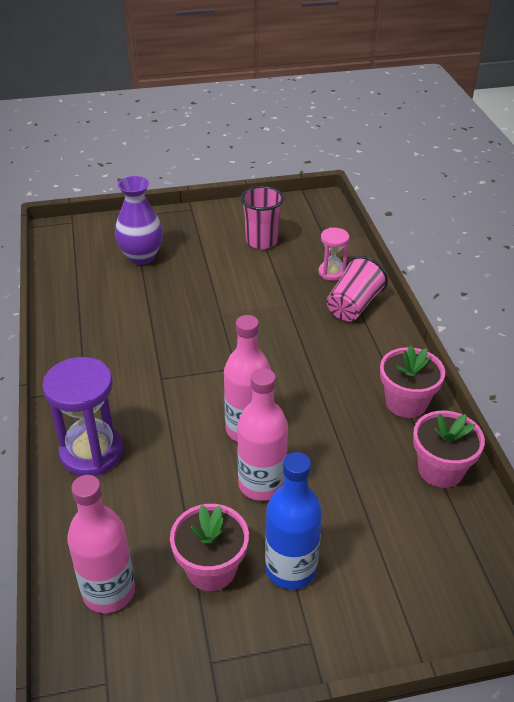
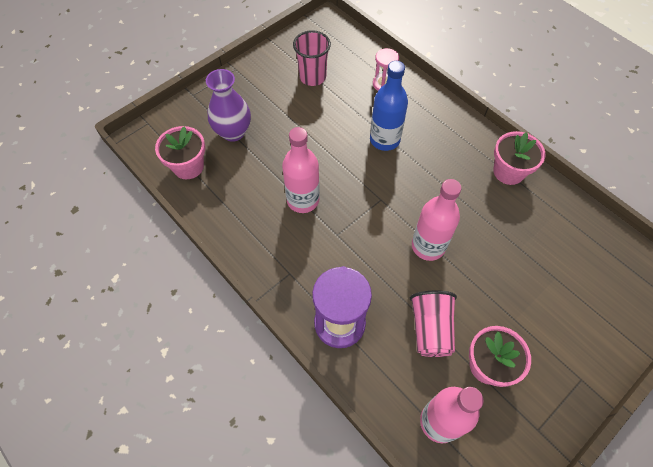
camera: 30 degrees left, 20 degrees up
pink bottle [237,368,288,501] -> pink bottle moved to [282,127,320,213]
blue bottle [265,452,322,589] -> blue bottle moved to [370,61,408,151]
pink cup [327,256,388,321] -> pink cup moved to [410,291,457,357]
pink flower pot [413,411,485,488] -> pink flower pot moved to [155,126,205,179]

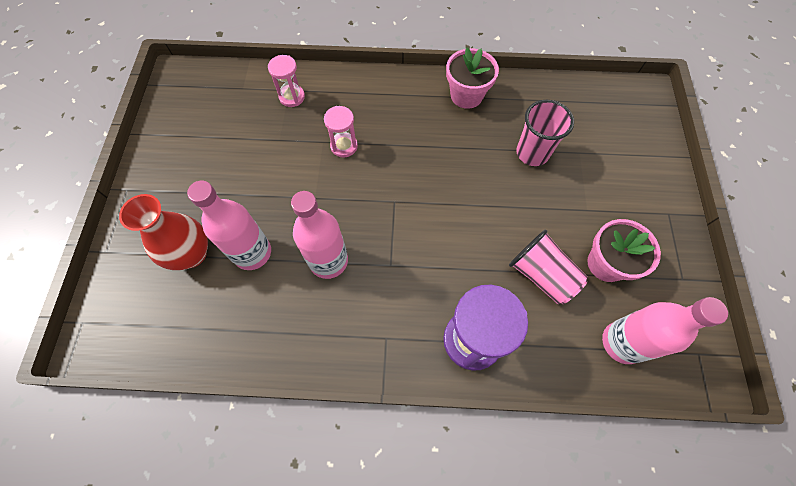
camera: 45 degrees left, 5 degrees up
pink flower pot [155,126,205,179] -> none
purple vase [206,69,251,142] -> red vase [119,194,208,270]
pink cup [293,30,331,86] -> pink cup moved to [516,100,574,166]
blue bottle [370,61,408,151] -> pink hourglass [324,106,358,158]
pink bottle [412,179,461,261] -> pink bottle moved to [187,181,271,270]

